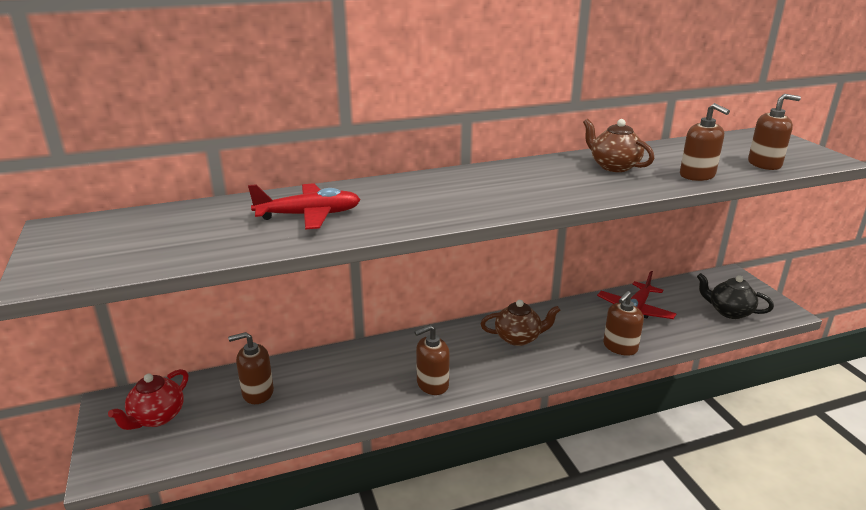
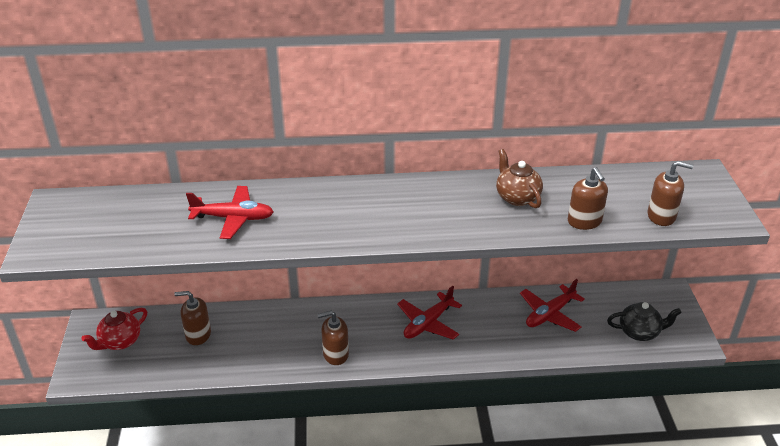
camera: 15 degrees right, 10 degrees up
brown teapot [480,300,560,346] -> red plane [397,286,462,340]
brown soap dispenser [603,291,644,356] -> none
black teapot [697,273,774,319] -> black teapot turned 135 degrees clockwise [607,302,682,341]

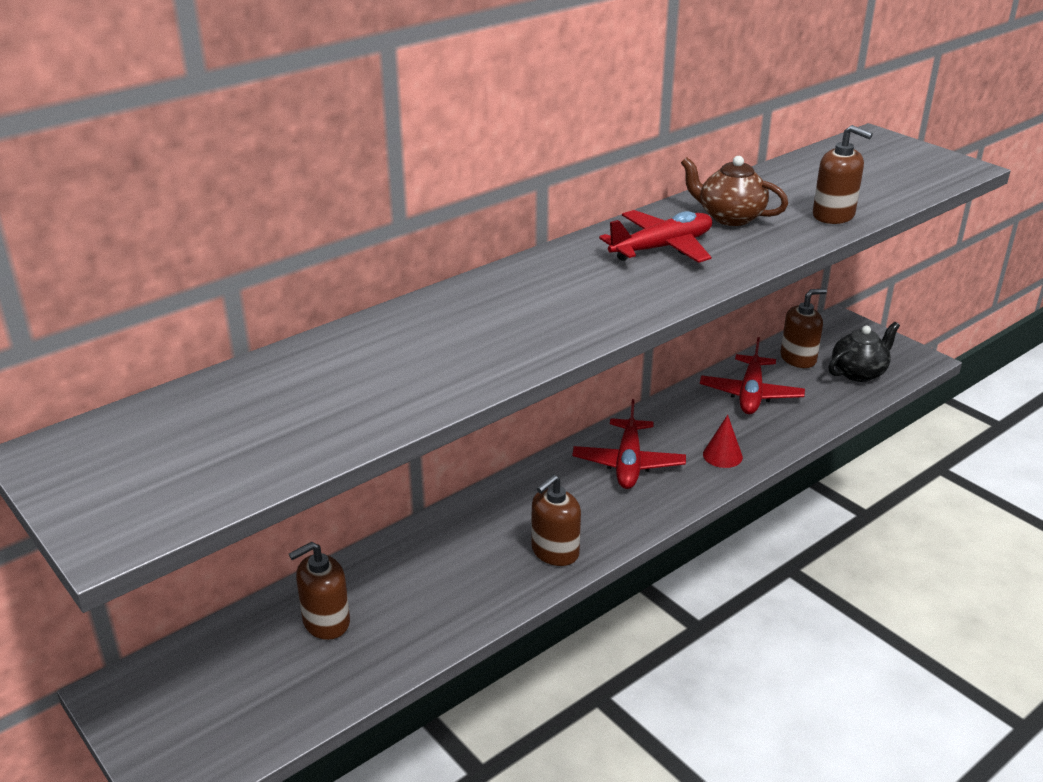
camera: 35 degrees left, 5 degrees down
red teapot [81,308,147,350] -> none
red plane [186,186,274,239] -> red plane moved to [599,210,712,263]
brown soap dispenser [648,161,693,226] -> brown soap dispenser moved to [780,288,827,368]
none -> red cone [703,415,743,468]

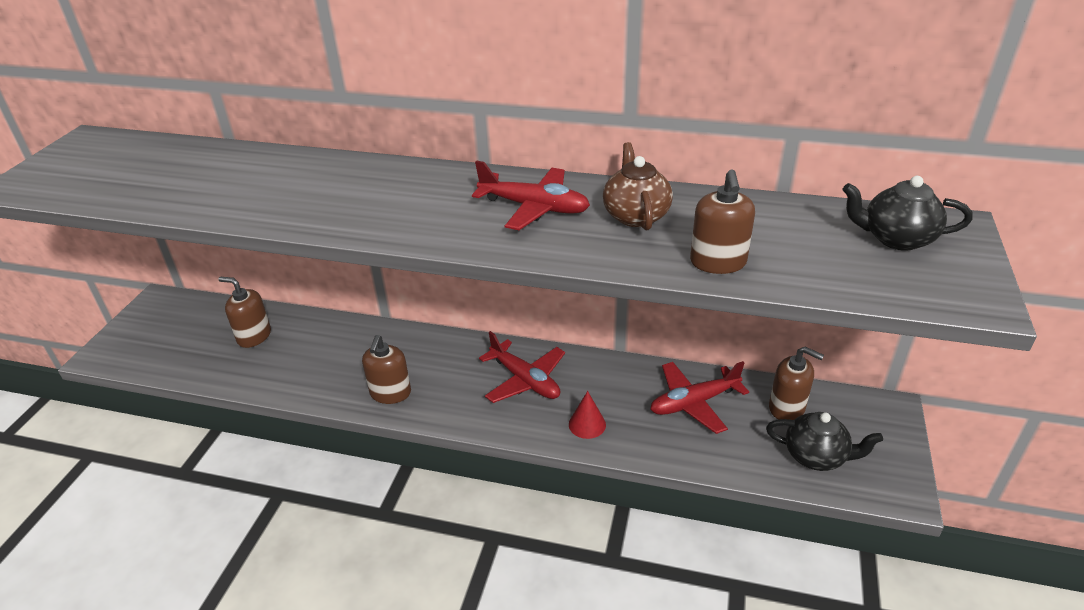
camera: 55 degrees right, 5 degrees up
brown soap dispenser [531,475,581,566] -> brown soap dispenser turned 90 degrees counterclockwise [362,335,411,404]
red plane [572,399,686,489] -> red plane turned 105 degrees counterclockwise [479,331,565,403]
none -> black teapot [842,176,973,251]

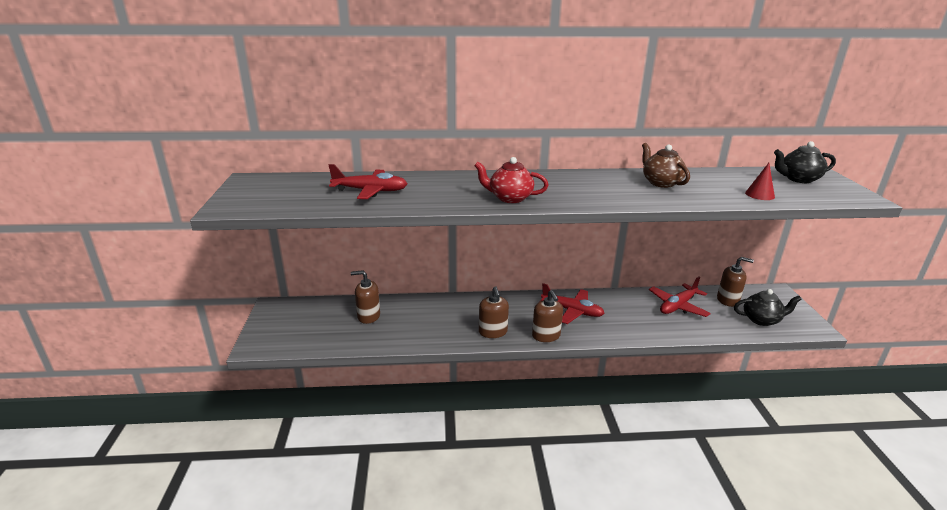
camera: 20 degrees left, 10 degrees down
red plane [472,161,590,230] -> red plane moved to [329,164,407,199]
red cone [569,391,606,439] -> red cone moved to [745,163,775,200]
brown soap dispenser [690,169,755,274] -> brown soap dispenser moved to [532,290,563,342]
none -> red teapot [474,157,548,203]

